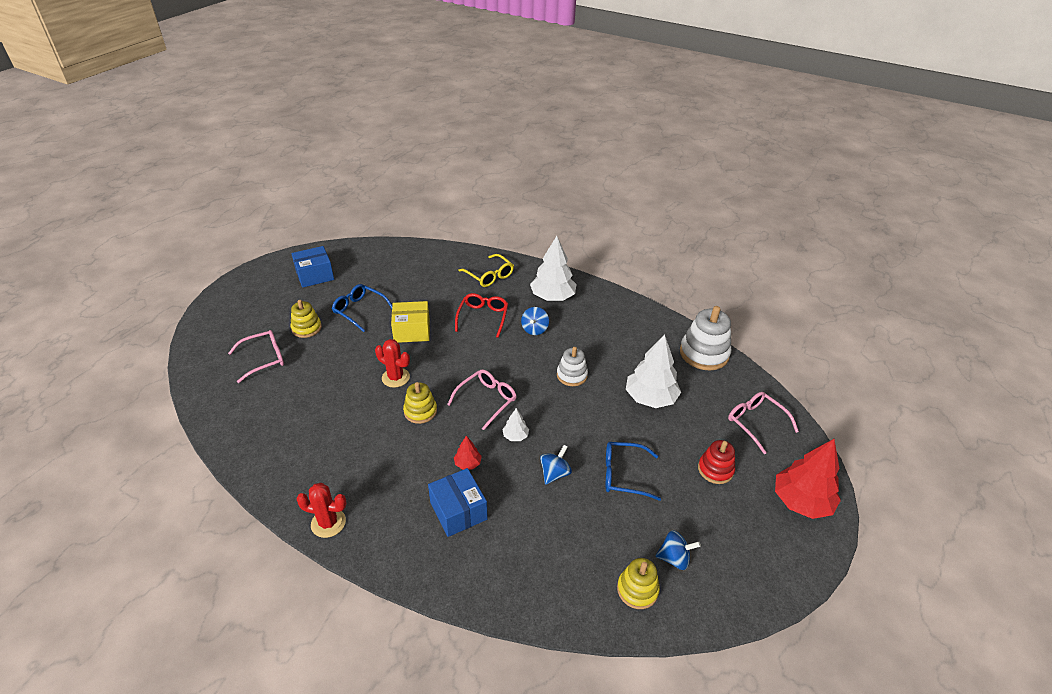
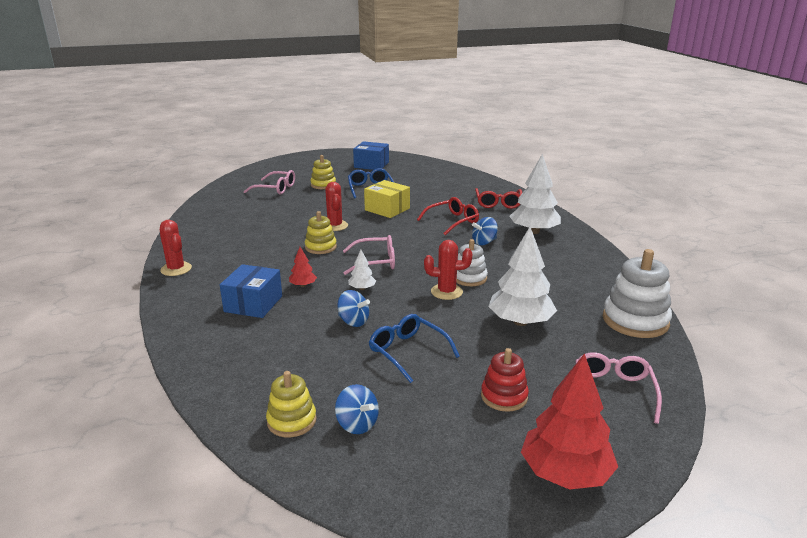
camera: 45 degrees right, 15 degrees down
yellow glasses [458,254,514,287] -> red glasses [475,188,522,209]
blue spinning top [540,445,572,485] -> blue spinning top turned 45 degrees clockwise [337,290,370,327]
none -> red cactus [424,240,472,300]

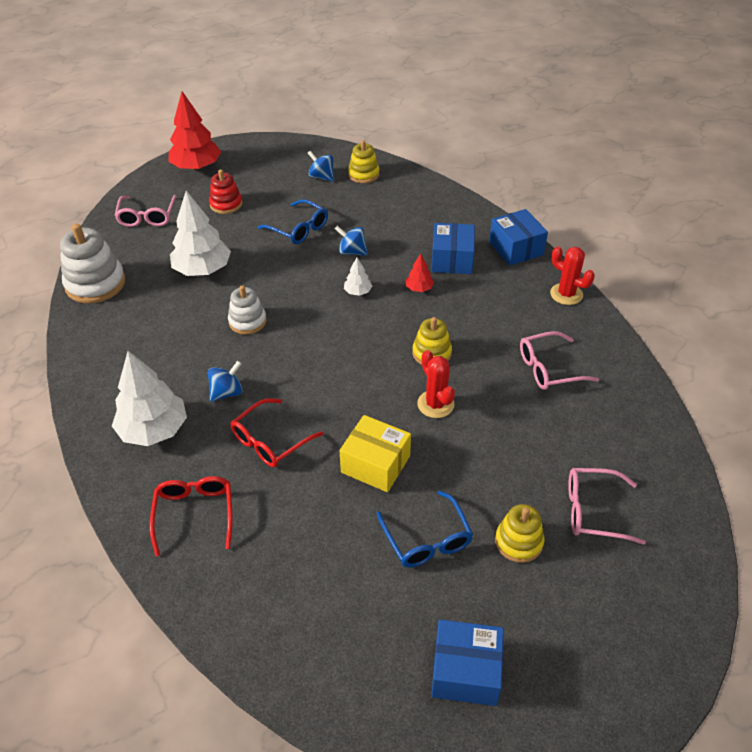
camera: 170 degrees right, 20 degrees up
pink glasses [343,235,395,275] -> pink glasses moved to [520,331,599,390]
red cactus [424,240,472,300] -> none
none -> blue box [489,209,548,265]

